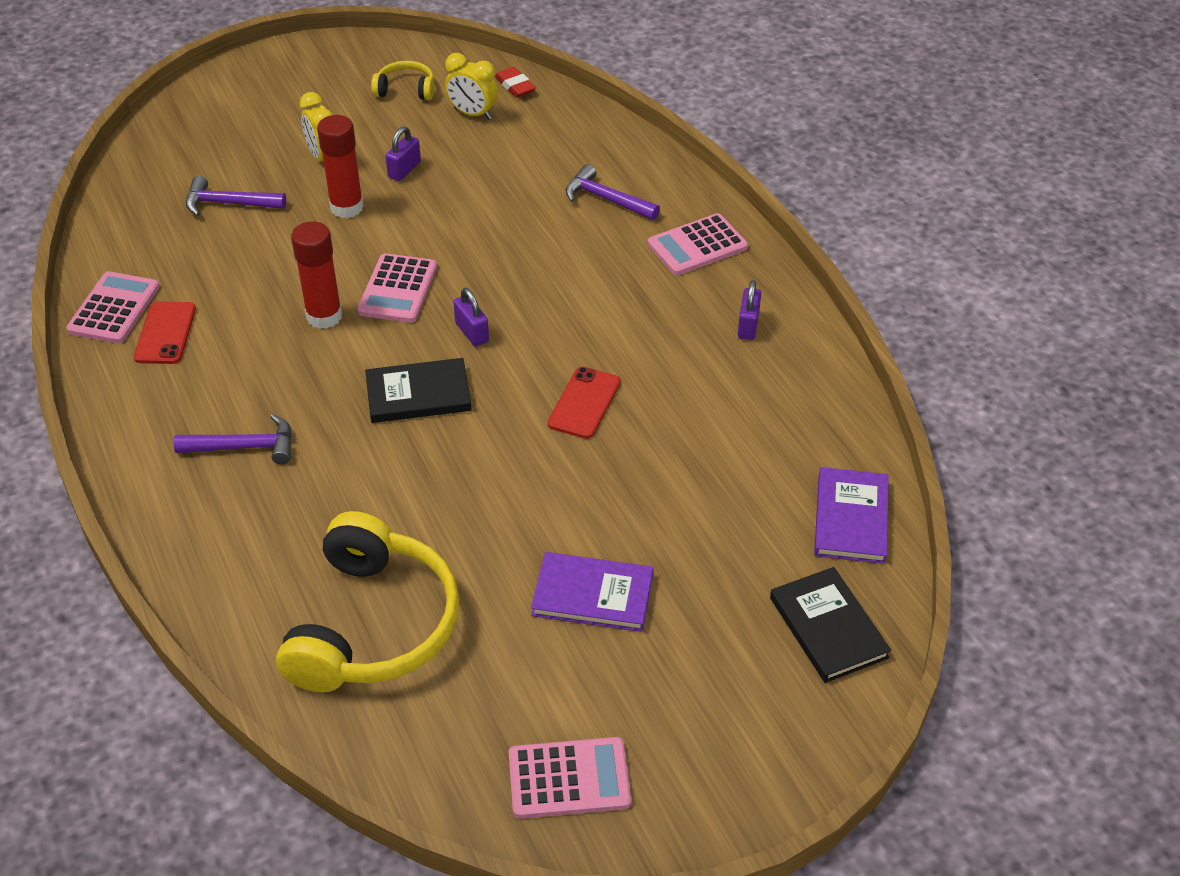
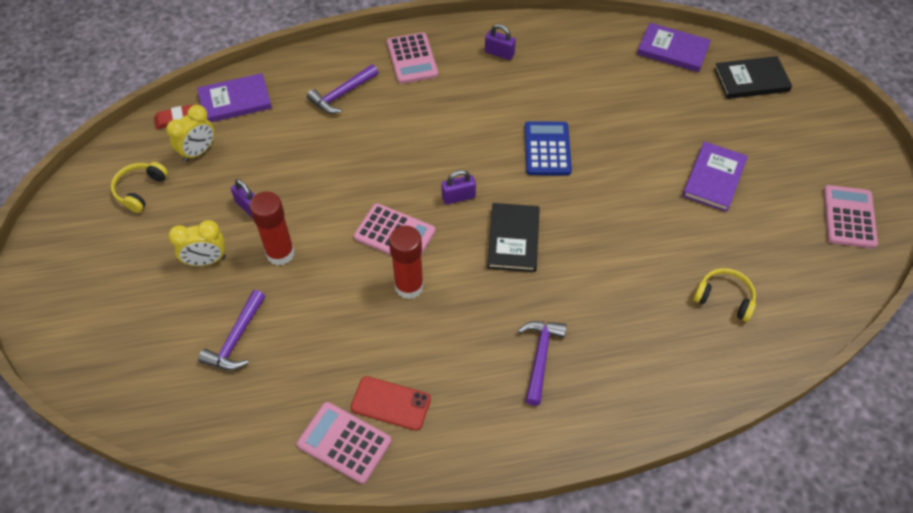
camera: 75 degrees left, 10 degrees up
yellow headphones [276,511,460,692] -> yellow headphones [693,268,756,322], size x0.46
red phone [548,367,621,439] -> blue calculator [524,121,572,175]
none -> purple book [197,73,272,122]

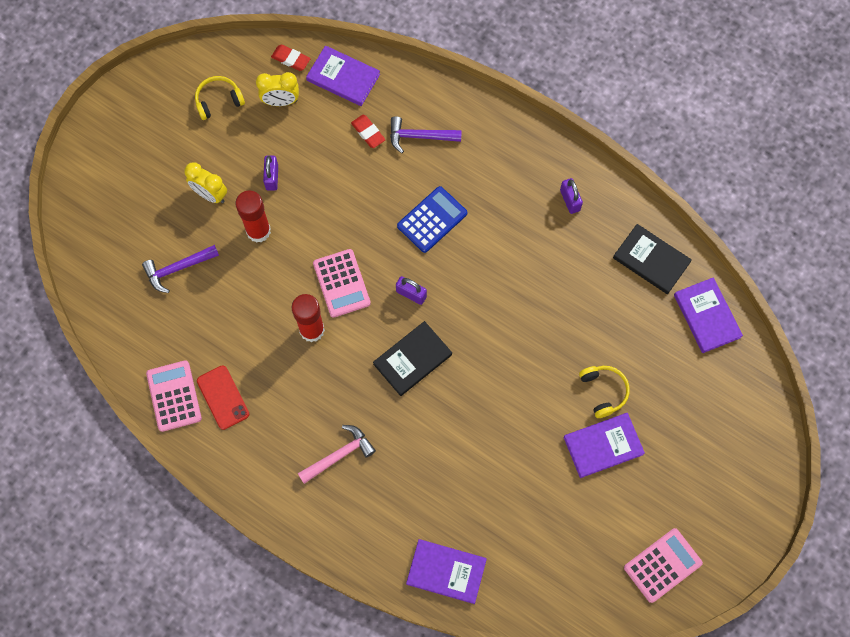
camera: 45 degrees right, 15 degrees up
pink calculator [387,33,438,84] -> none
purple hammer [518,321,567,406] -> pink hammer [297,425,376,484]
blue calculator [524,121,572,175] -> blue calculator moved to [397,186,467,253]
yellow headphones [693,268,756,322] -> yellow headphones moved to [579,366,630,418]
black book [714,56,792,99] -> black book moved to [613,224,692,294]
none -> red eraser [351,115,386,148]
none -> purple book [406,539,487,604]

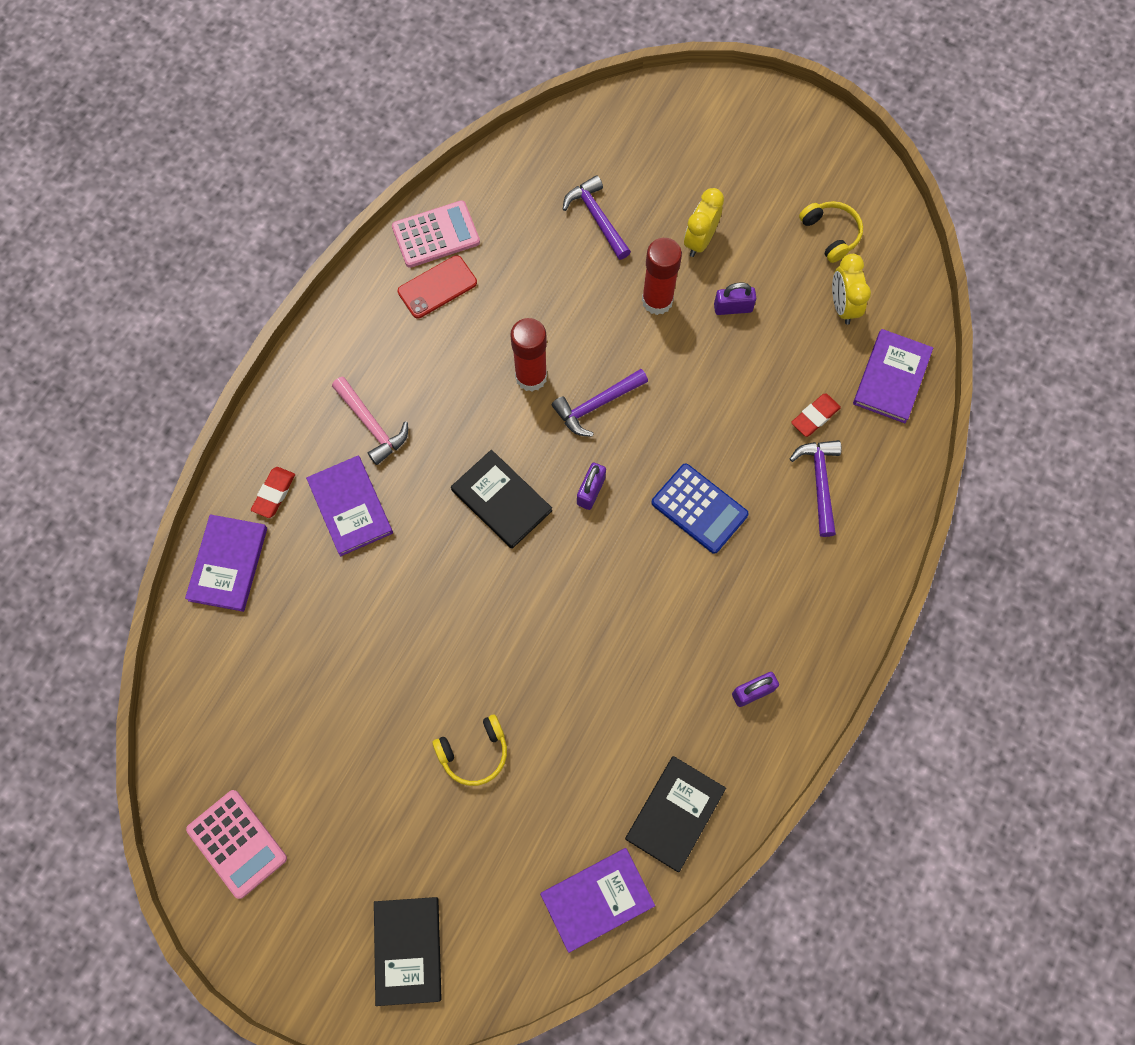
camera: 85 degrees right, 0 degrees up
red eraser [271,45,311,71] -> red eraser moved to [251,467,295,518]
pink calculator [313,249,371,318] -> purple hammer [552,369,648,437]
purple book [564,413,645,478] -> purple book moved to [306,456,393,556]
none -> black book [374,897,442,1006]

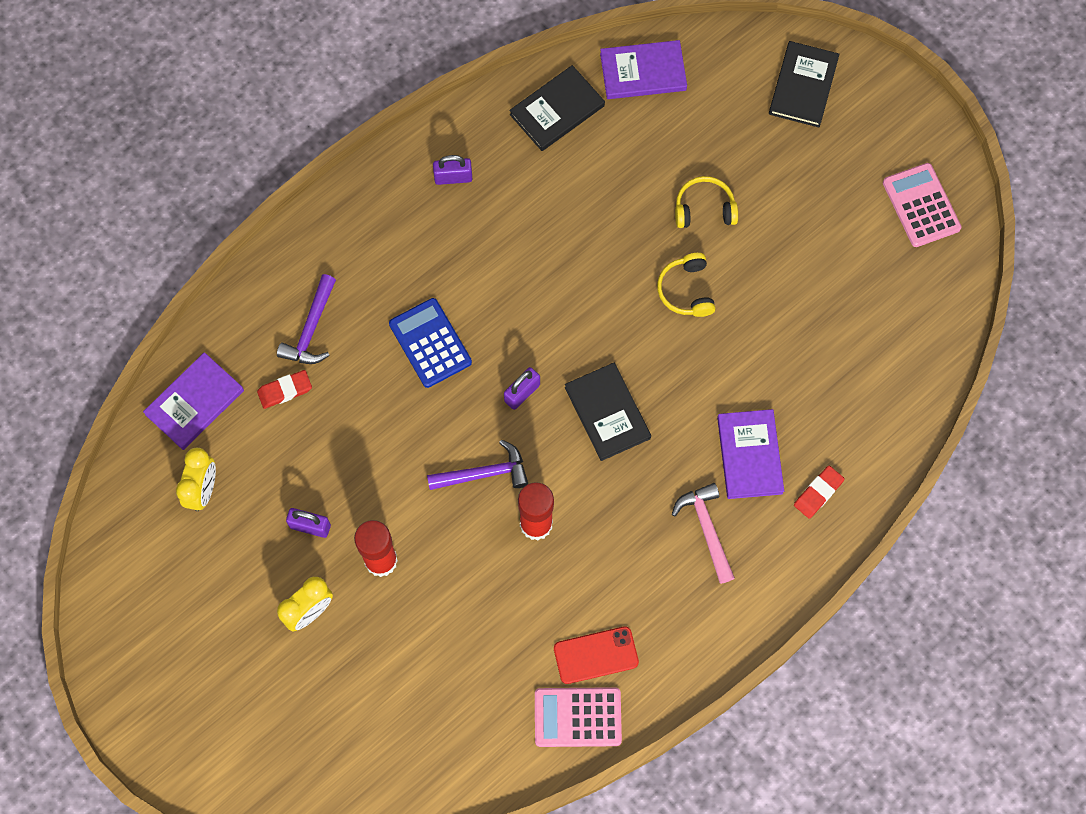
camera: 160 degrees left, 0 degrees up
purple book [185,514,267,612] -> none
purple hammer [563,175,631,260] -> none
yellow headphones [799,201,863,263] -> yellow headphones moved to [657,253,715,317]

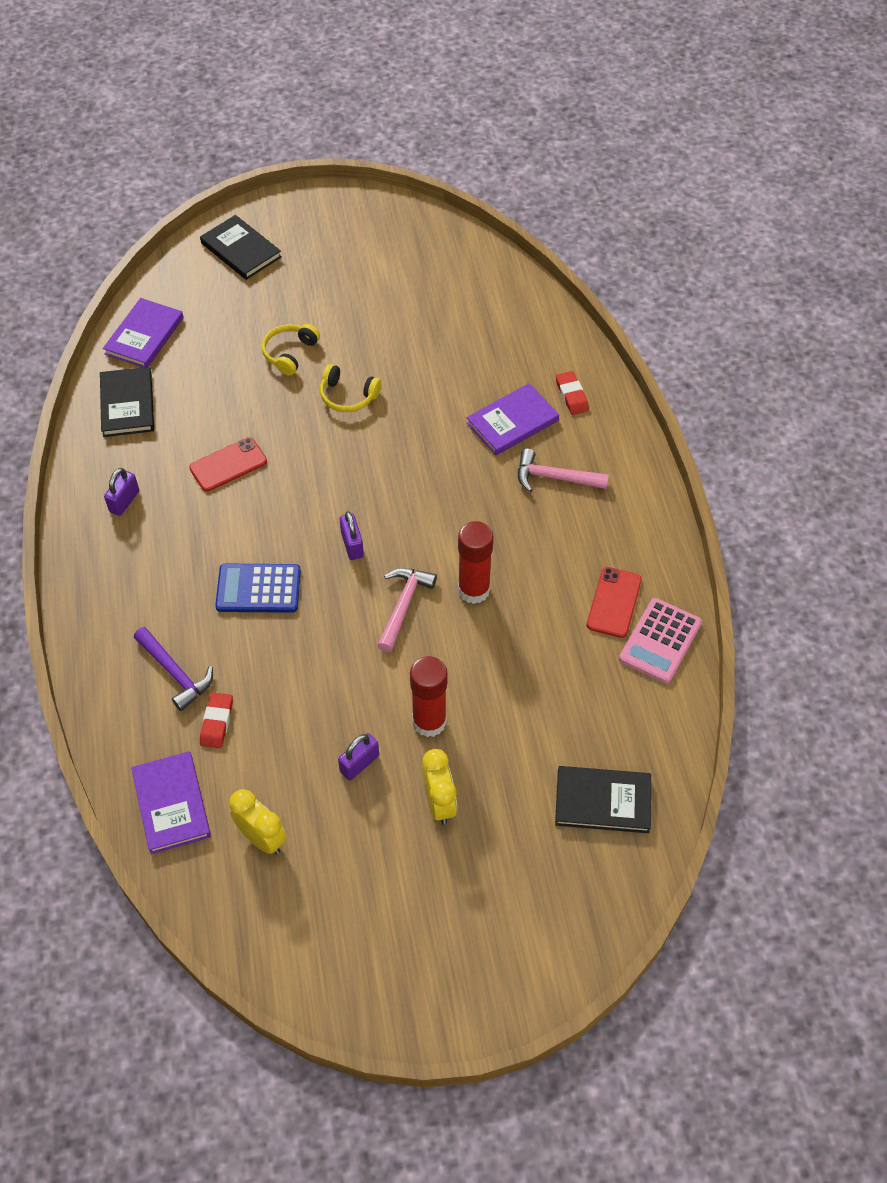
camera: 60 degrees left, 15 degrees down
purple hammer [427,440,528,490] -> pink hammer [377,568,437,652]
black book [565,363,651,461] -> black book moved to [555,766,651,833]
purple book [717,409,784,499] -> purple book turned 60 degrees counterclockwise [467,383,559,455]
pink calculator [883,163,962,247] -> none
none -> red phone [189,437,267,491]

